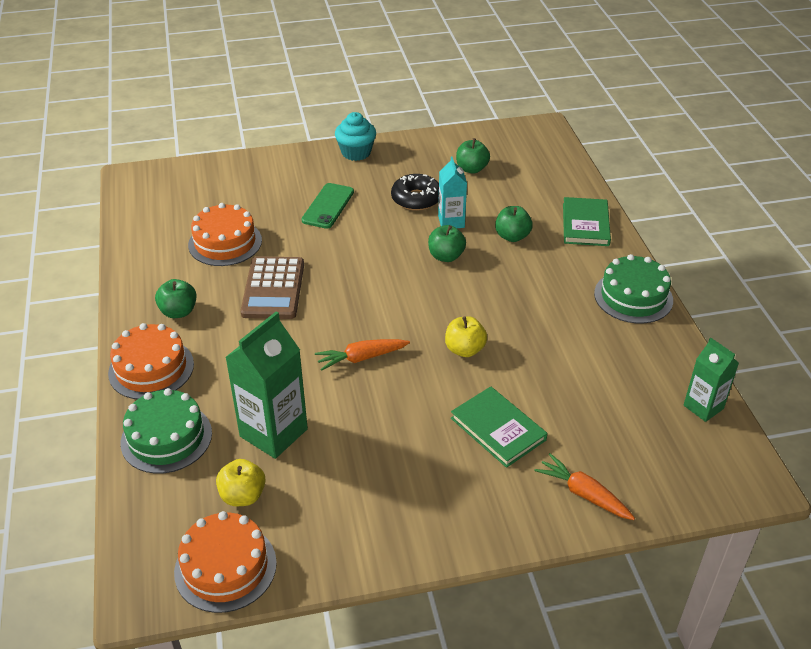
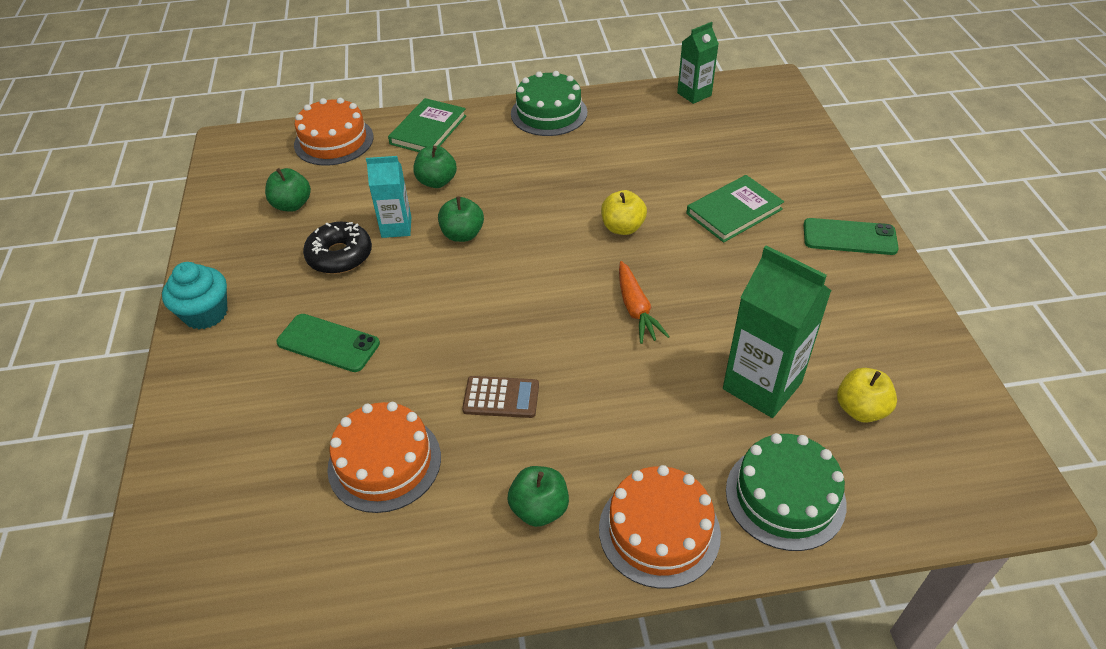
camera: 85 degrees left, 5 degrees up
orange cake [174,511,277,613] -> orange cake moved to [294,98,374,165]
brown calculator [240,256,304,319] -> brown calculator [462,376,539,418], size x0.60
orange carrot [535,453,635,520] -> none
green book [563,197,611,246] -> green book turned 75 degrees counterclockwise [388,98,466,152]
none -> green phone [804,218,899,255]

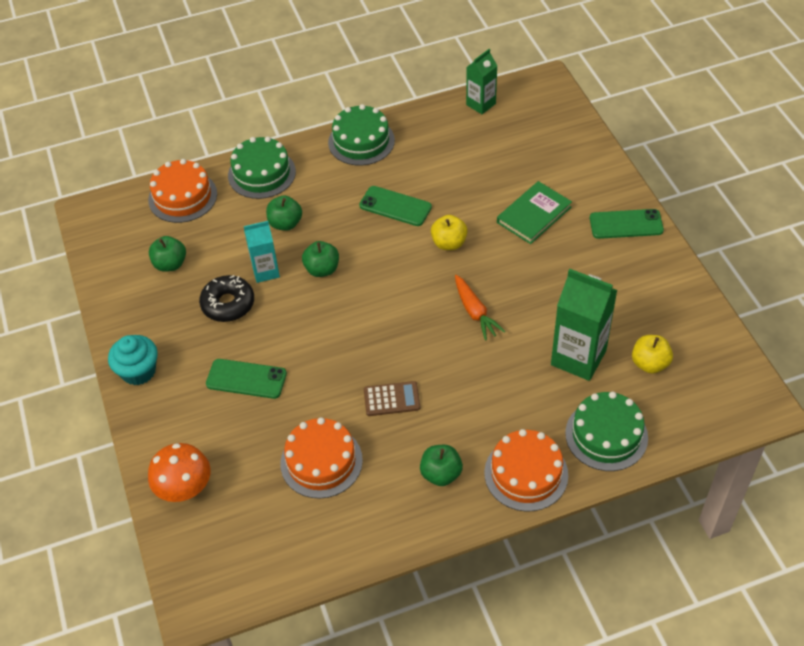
camera: 10 degrees left, 5 degrees up
green book [388,98,466,152] -> green cake [228,137,296,199]
none -> orange mushroom [148,443,211,502]
none -> green phone [359,186,432,226]

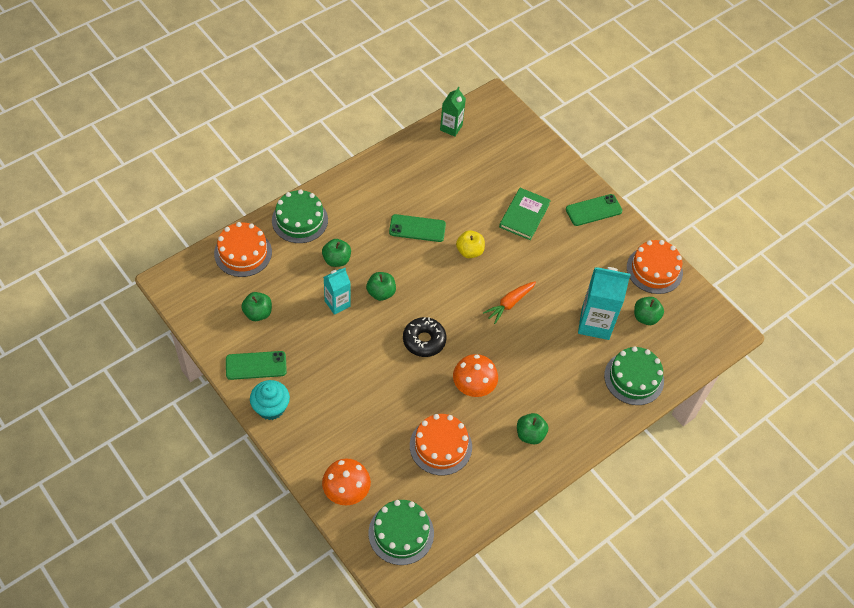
camera: 25 degrees left, 5 degrees up
black donut [199,275,254,322] -> black donut moved to [403,317,447,357]
green phone [206,359,287,399] -> green phone moved to [226,351,287,380]
green cake [328,104,395,166] -> green cake moved to [369,500,434,565]
brown calculator [364,381,420,416] -> orange mushroom [453,354,498,397]
orange carrot [455,275,506,341] -> orange carrot turned 90 degrees clockwise [483,281,536,324]
orange cake [484,429,568,511] -> orange cake moved to [627,240,683,294]
green carton [551,269,617,381] -> turquoise carton [578,267,631,340]
yellow apple [632,335,673,374] -> green apple [634,297,664,325]

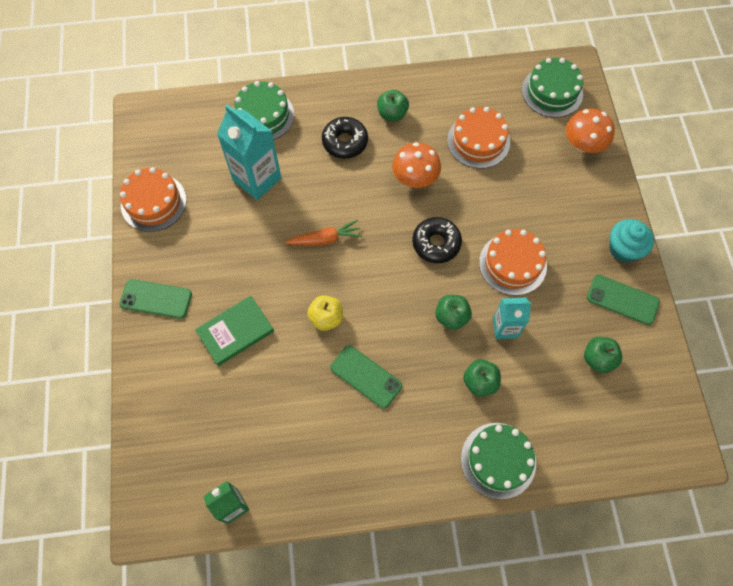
camera: 145 degrees left, 10 degrees up
orange cake [214,222,272,277] -> orange cake moved to [479,229,547,296]
green apple [634,297,664,325] -> none
none -> black donut [322,117,368,159]

